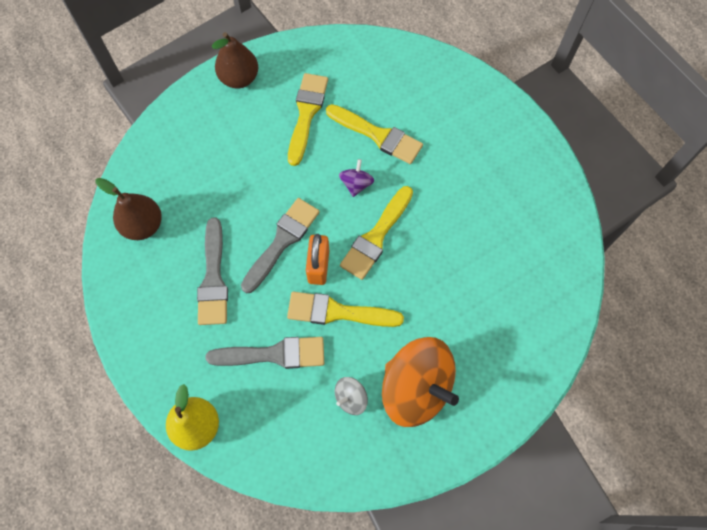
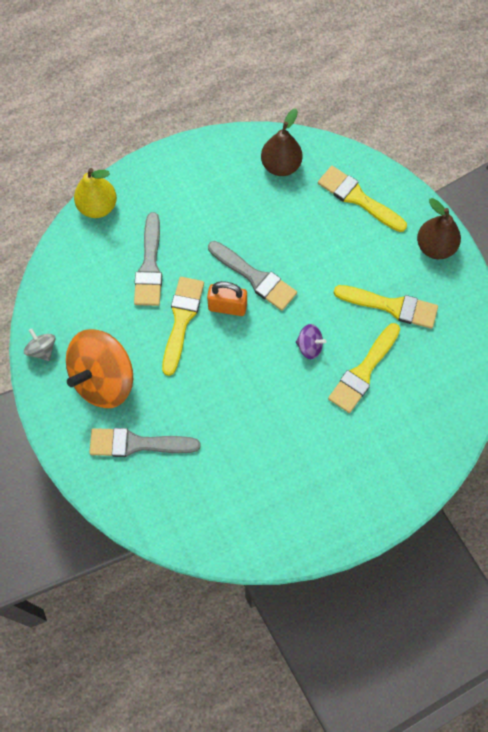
camera: 95 degrees right, 0 degrees up
grey brush [197,217,228,325] -> grey brush moved to [89,428,200,457]
grey spinning top [335,377,368,415] -> grey spinning top moved to [24,329,56,361]
yellow brush [340,186,413,280] -> yellow brush moved to [318,166,407,232]

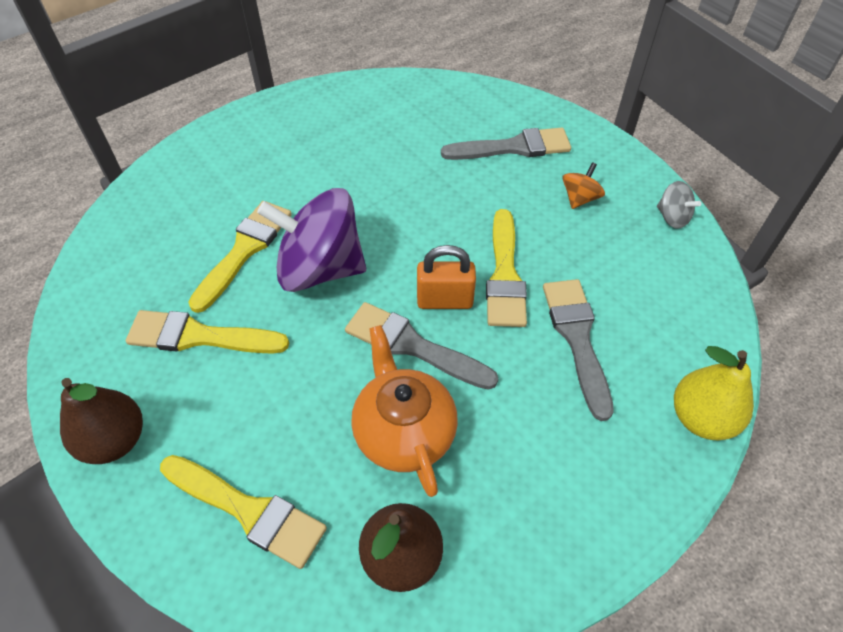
camera: 170 degrees right, 15 degrees down
orange spinning top [66,329,133,408] -> orange spinning top [562,162,605,209], size x0.44
purple spinning top [296,324,326,359] -> purple spinning top [257,188,366,292], size x2.29
none -> orange teapot [351,325,458,497]

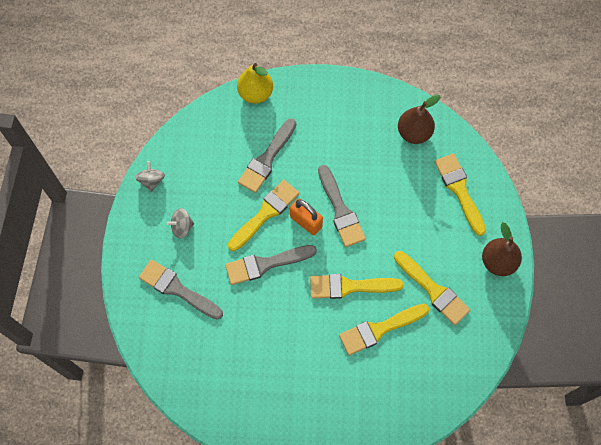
camera: 140 degrees left, 15 degrees up
purple spinning top [257,188,366,292] -> yellow brush [310,274,404,299]
orange teapot [351,325,458,497] -> none
orange spinning top [562,162,605,209] -> grey spinning top [167,208,194,239]
none -> grey brush [225,245,317,285]

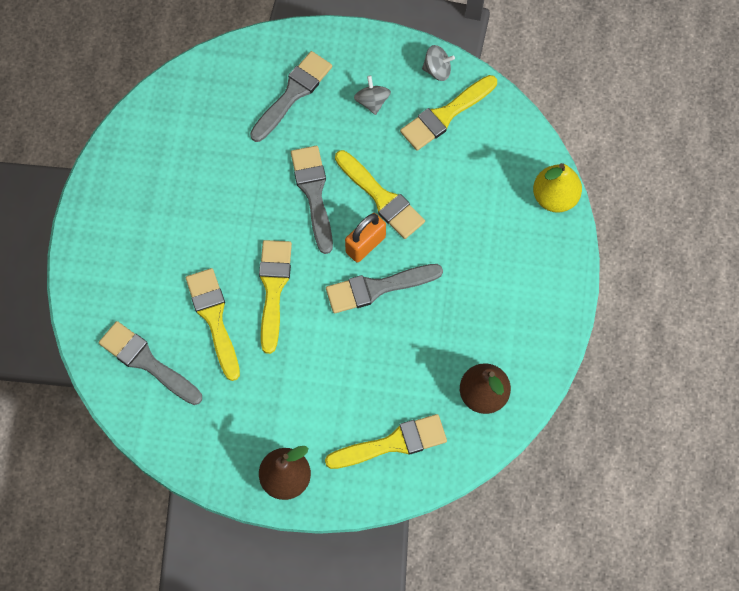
camera: 95 degrees right, 0 degrees up
grey brush [238,118,296,193] -> grey brush moved to [99,321,202,405]
yellow brush [394,251,470,325] -> yellow brush moved to [400,75,497,151]

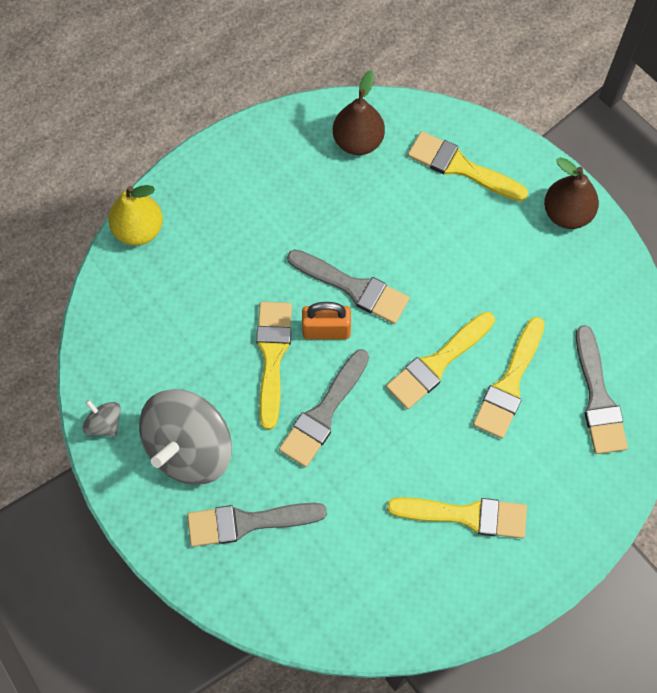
camera: 135 degrees left, 0 degrees up
grey spinning top [354,75,391,115] -> grey spinning top [139,389,232,485], size x2.29
yellow brush [400,75,497,151] -> yellow brush moved to [387,497,527,538]

